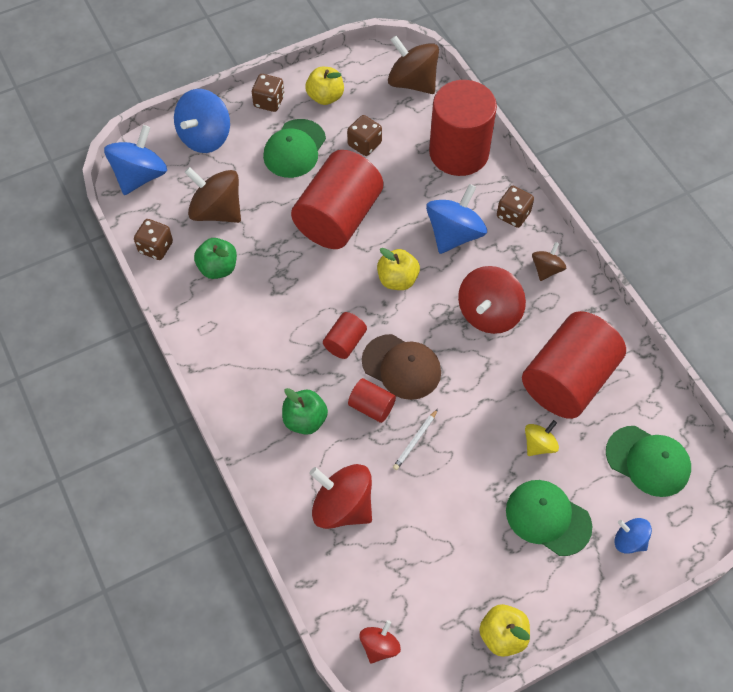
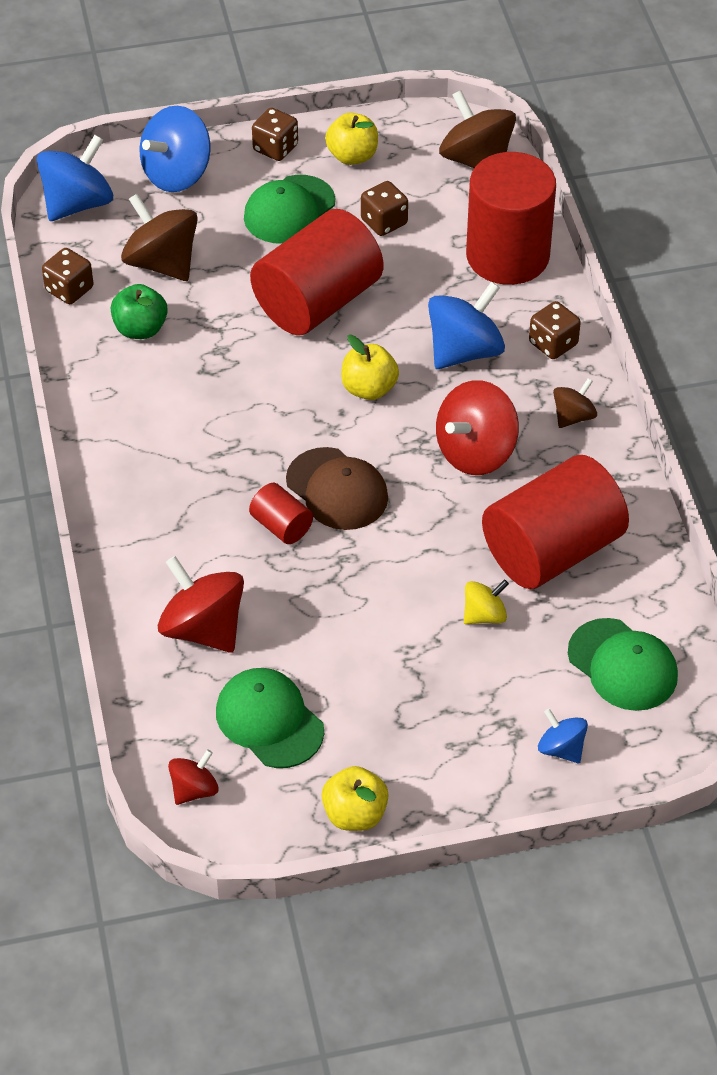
camera: 15 degrees right, 10 degrees down
green apple [282,388,328,435] -> none
red cylinder [323,312,367,359] -> none
white pencil [393,409,438,470] -> none
green cap [506,480,592,556] -> green cap moved to [216,668,324,768]

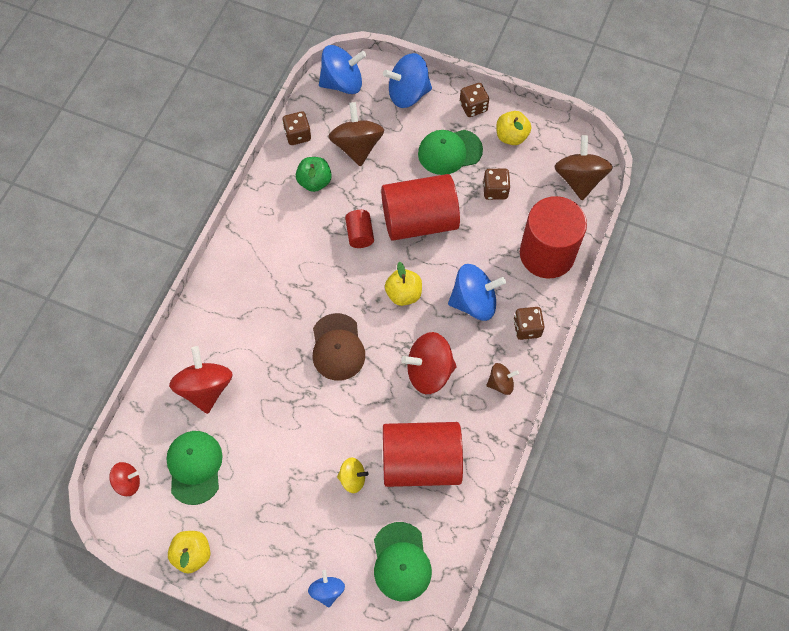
camera: 35 degrees right, 15 degrees up
red cylinder [249,483,313,544] -> red cylinder moved to [345,210,374,248]

